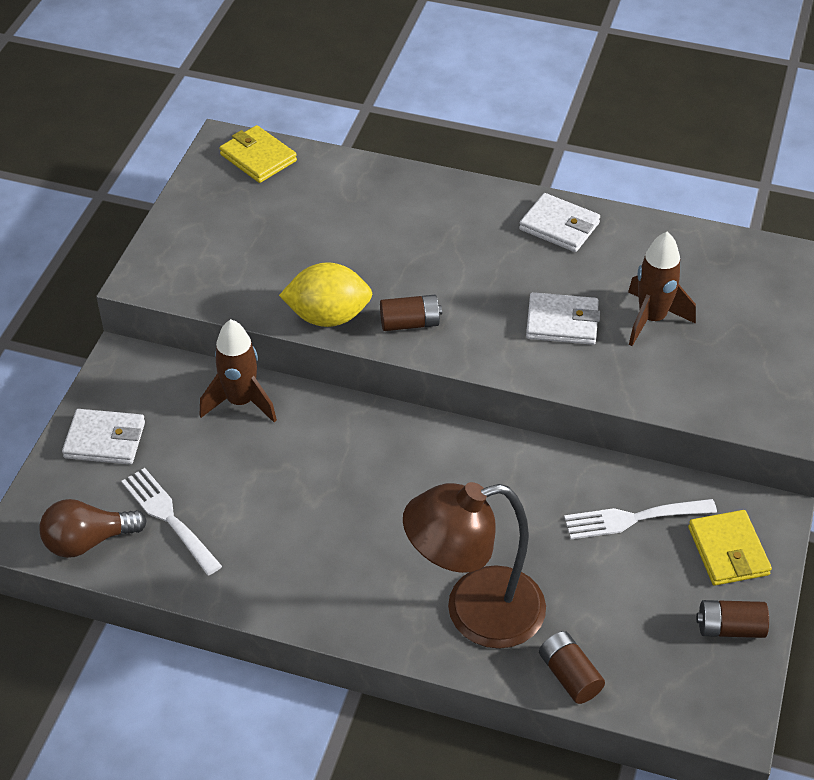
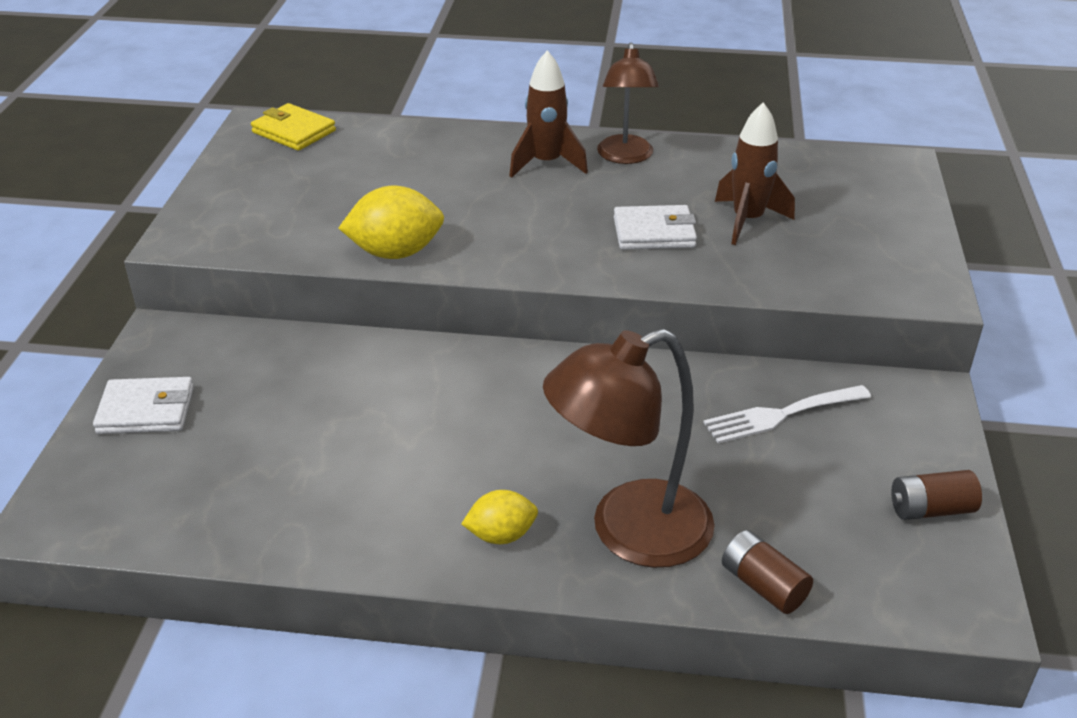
camera: 10 degrees left, 10 degrees down
brown light bulb [39,499,147,558] -> none
white fork [121,468,222,575] -> none
brown rocket [200,319,277,422] -> brown rocket moved to [509,50,588,178]
brown battery [380,295,442,331] -> none
white wallet [519,193,600,252] -> brown lamp [597,43,659,164]
yellow wallet [688,510,772,586] -> none
none -> yellow lemon [461,490,538,544]

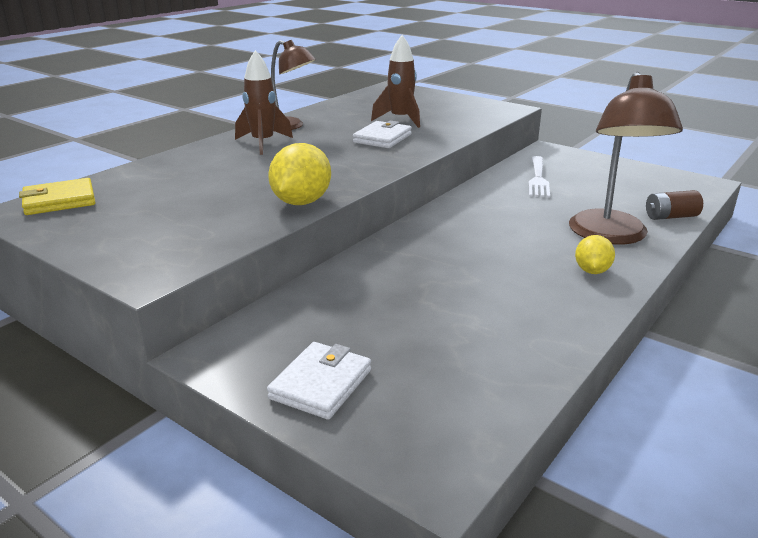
camera: 60 degrees left, 10 degrees down
brown battery [891,470,982,520] -> none

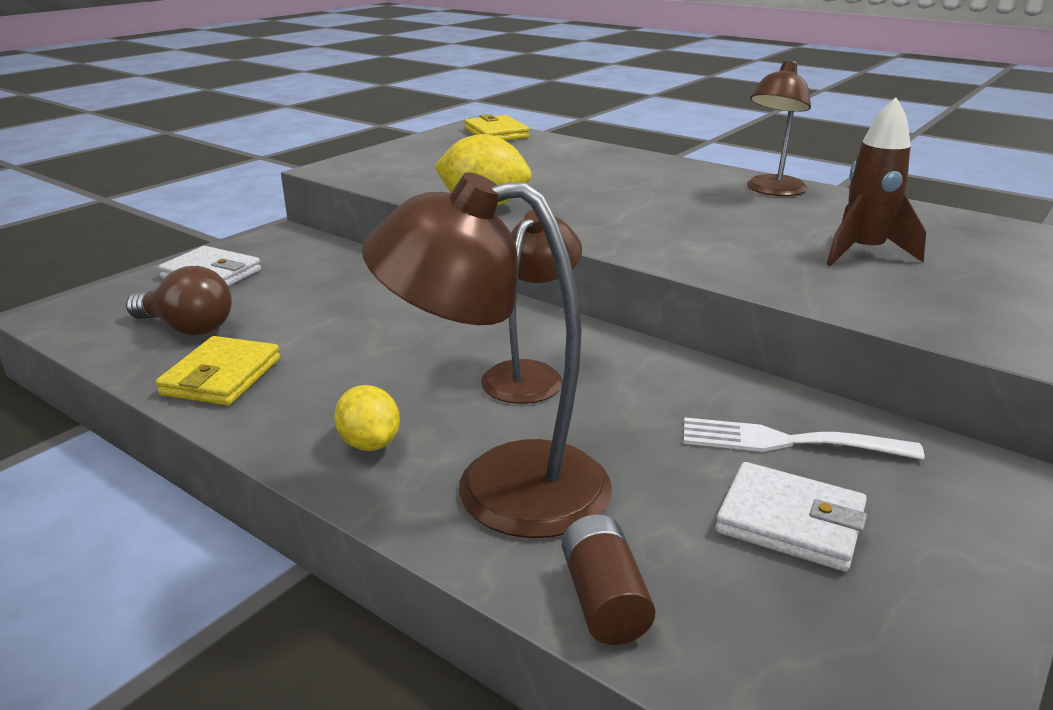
camera: 90 degrees right, 0 degrees up
brown rocket [235,50,293,155] -> none
white wallet [353,121,412,148] -> white wallet moved to [715,462,867,571]
yellow lemon [575,235,615,274] -> yellow lemon turned 45 degrees clockwise [334,385,400,451]
none -> brown light bulb [126,266,232,335]
none -> yellow wallet [156,336,280,405]
none -> brown lamp [481,210,582,404]

